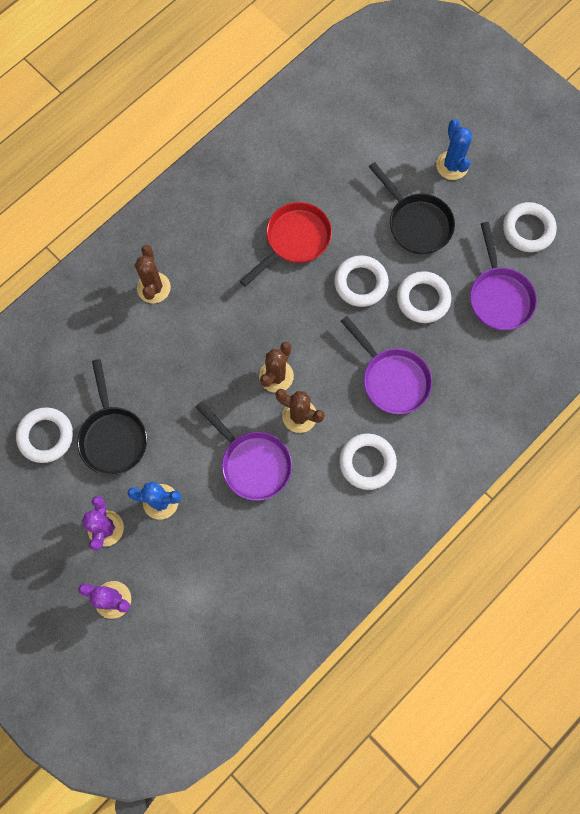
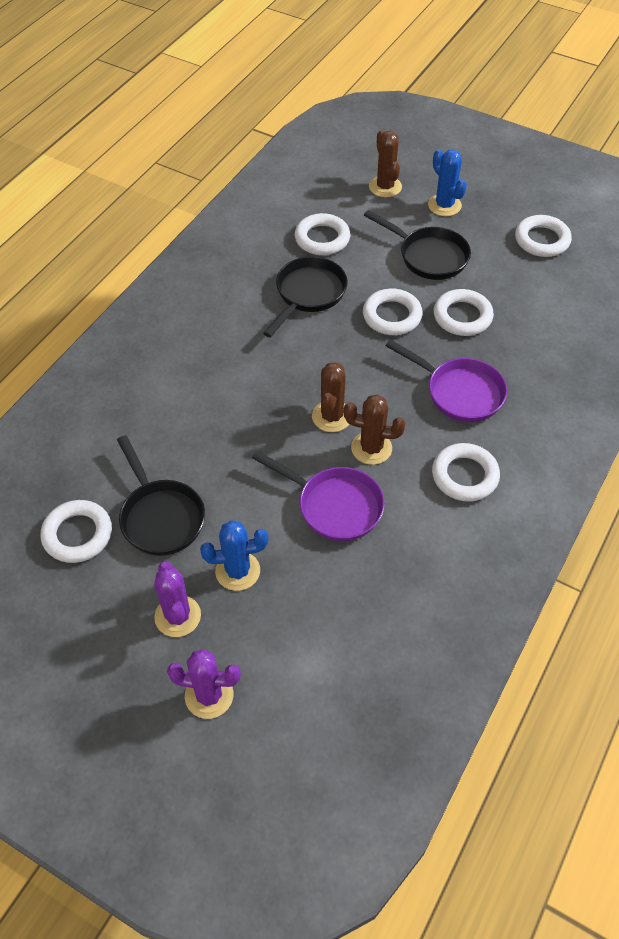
camera: 15 degrees left, 20 degrees down
brown cactus [135,245,171,303] -> brown cactus moved to [369,130,402,197]
red pan [240,202,332,287] -> black pan [263,256,348,338]
purple pan [470,222,537,331] -> none
none -> white ring [295,213,350,255]

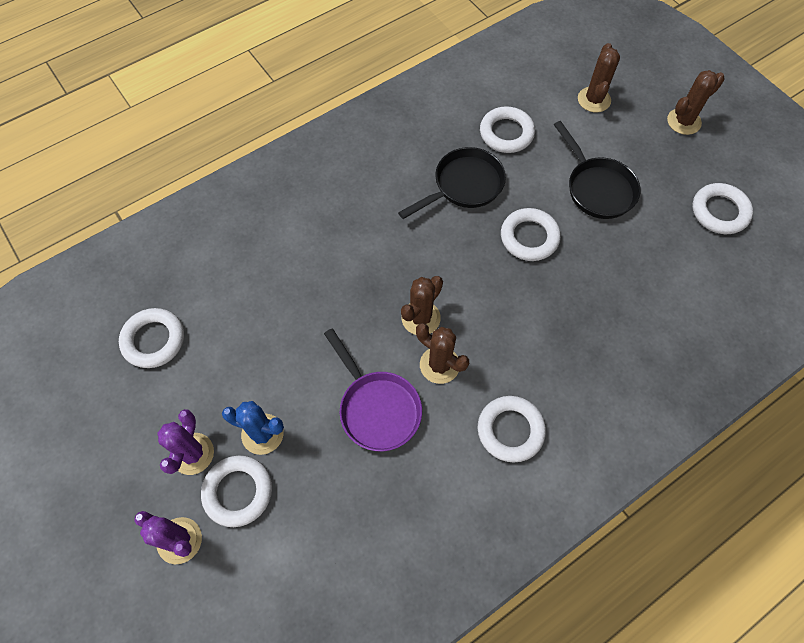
camera: 25 degrees right, 10 degrees up
black pan [117,435,205,556] -> none
purple pan [385,339,507,422] -> none
blue cactus [428,149,467,216] -> none
white ring [433,289,494,336] -> white ring moved to [201,456,272,527]
none -> brown cactus [667,70,725,135]

